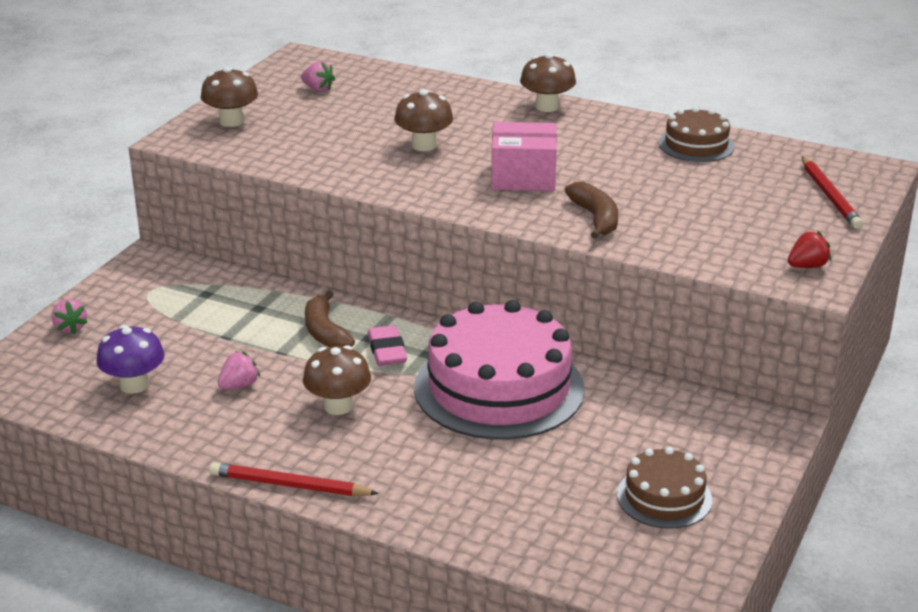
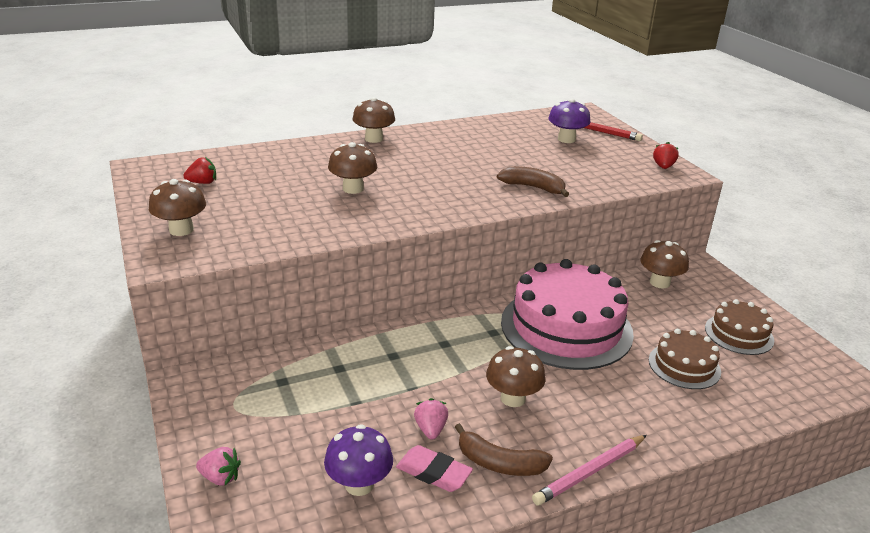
camera: 50 degrees left, 0 degrees up
red pencil [209,462,379,496] -> pink pencil [532,435,647,505]
pink strawberry [301,61,335,92] -> red strawberry [183,157,216,184]
brown banana [305,291,355,347] -> brown banana moved to [455,423,553,476]
pink eraser [368,325,407,366] -> pink eraser moved to [396,445,473,492]
pink box [491,122,557,191] -> none
brown cake [659,107,735,162] -> brown cake moved to [649,329,721,389]
none -> purple mushroom [548,98,590,143]
none -> brown mushroom [640,240,689,289]

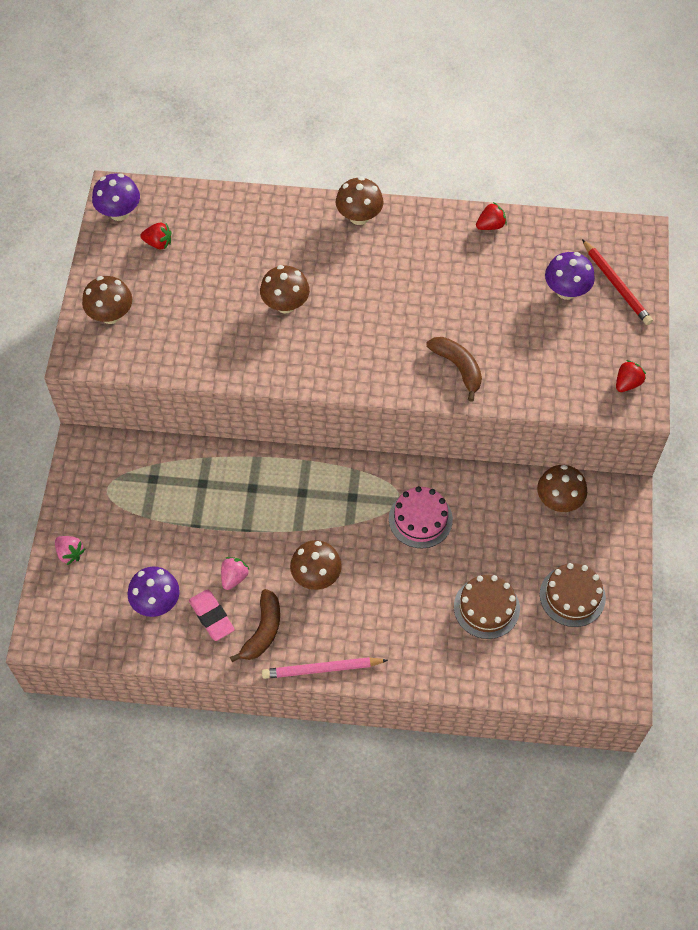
camera: 30 degrees right, 30 degrees up
brown banana [455,423,553,476] -> brown banana turned 120 degrees counterclockwise [230,589,280,662]
pink cake [501,259,634,370] -> pink cake [389,486,453,548], size x0.50
none -> purple mushroom [92,173,140,221]
none -> red strawberry [476,202,507,230]

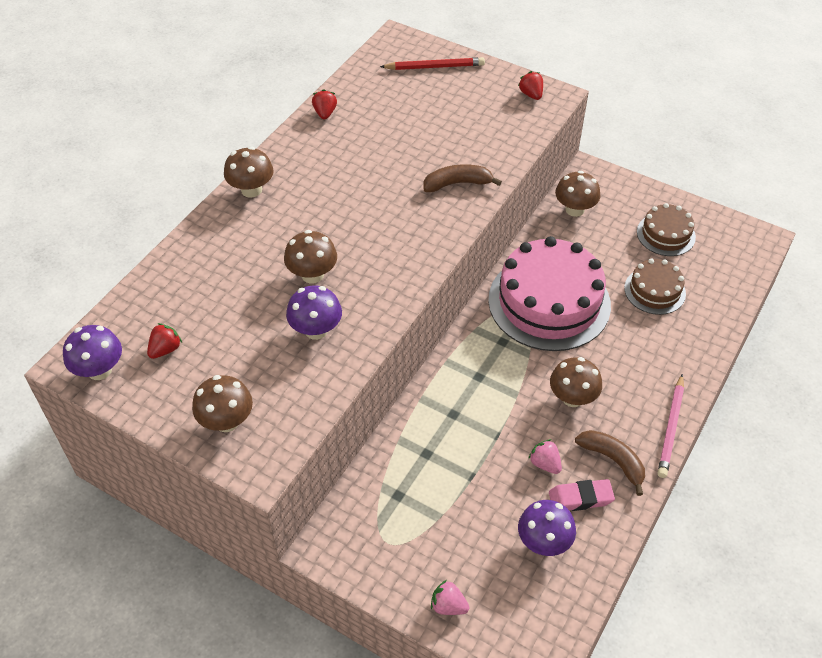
camera: 65 degrees left, 10 degrees down
pink strawberry [55,536,85,565] -> pink strawberry turned 135 degrees counterclockwise [431,580,469,615]
pink cake [389,486,453,548] -> pink cake [488,236,611,351], size x1.98
purple mushroom [545,252,595,300] -> purple mushroom moved to [286,286,342,340]

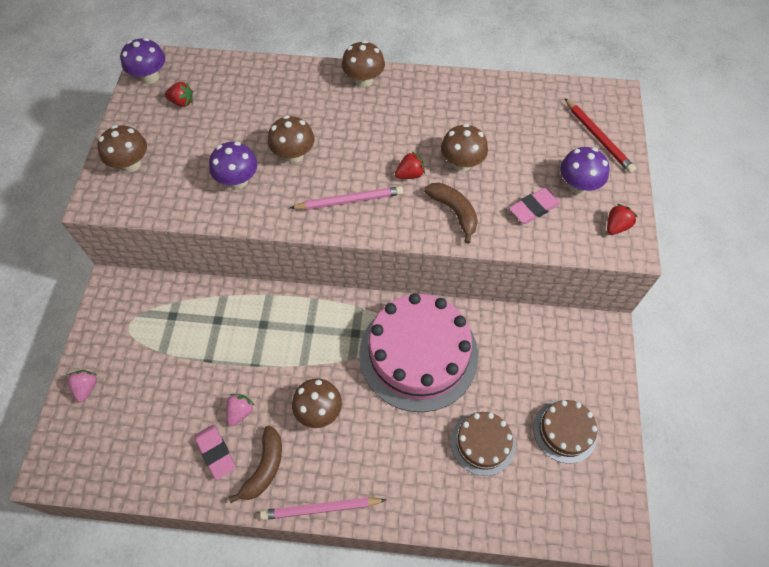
camera: 65 degrees right, 10 degrees up
red strawberry [312,89,337,120] -> red strawberry moved to [395,152,425,179]
purple mushroom [518,500,576,556] -> purple mushroom moved to [560,147,610,194]
brown mushroom [555,171,600,217] -> brown mushroom moved to [441,124,488,172]
none -> pink pencil [290,186,403,210]
none -> pink eraser [509,188,561,224]

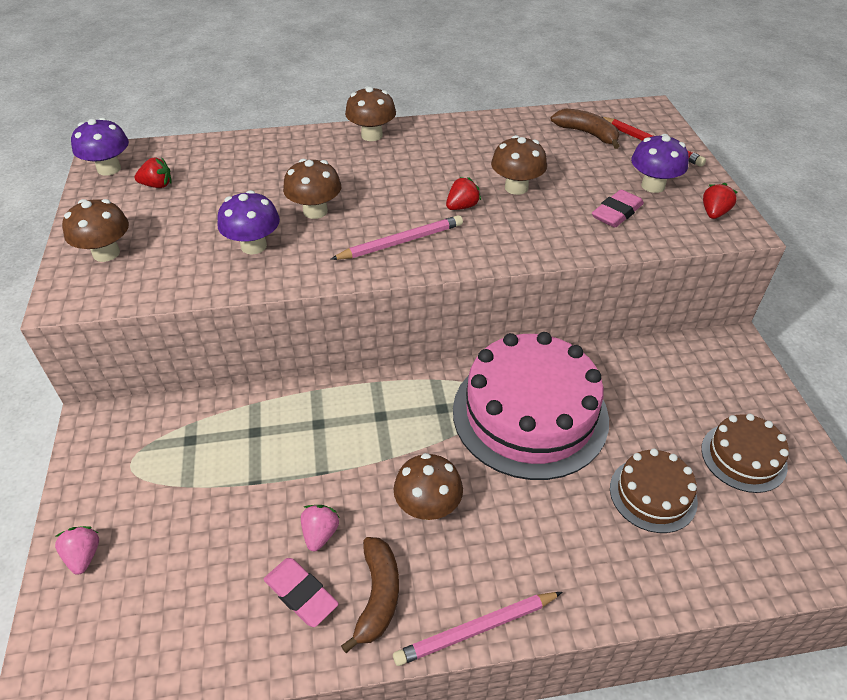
camera: 15 degrees left, 15 degrees down
brown banana [424,183,478,244] -> brown banana moved to [551,109,620,149]

